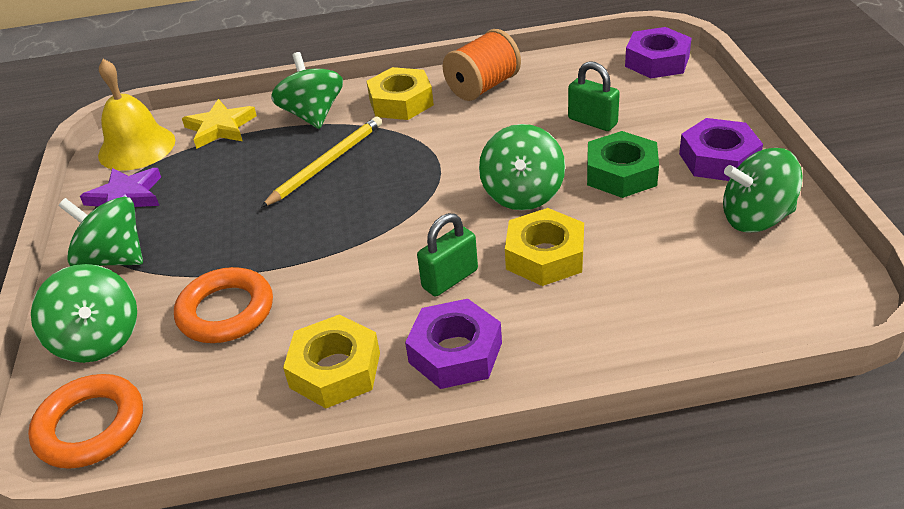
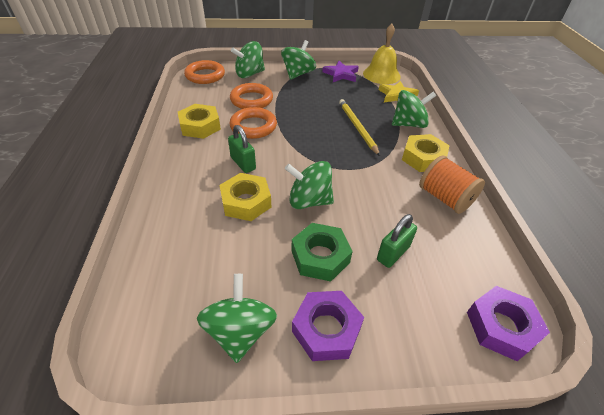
camera: 90 degrees right, 5 degrees up
yellow pencil [261,117,382,208] -> yellow pencil turned 150 degrees counterclockwise [339,99,380,156]
purple nut [405,299,502,389] -> none
none -> orange ring [230,107,277,139]

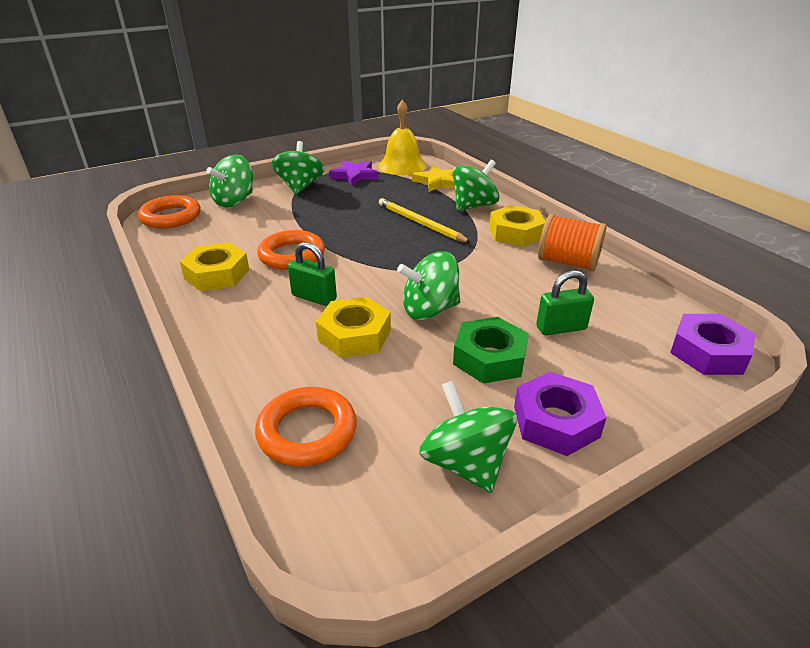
camera: 25 degrees left, 10 degrees down
orange ring [230,83,273,109] -> orange ring moved to [255,387,357,467]
green padlock [377,214,417,268] -> green padlock turned 60 degrees clockwise [536,270,594,335]

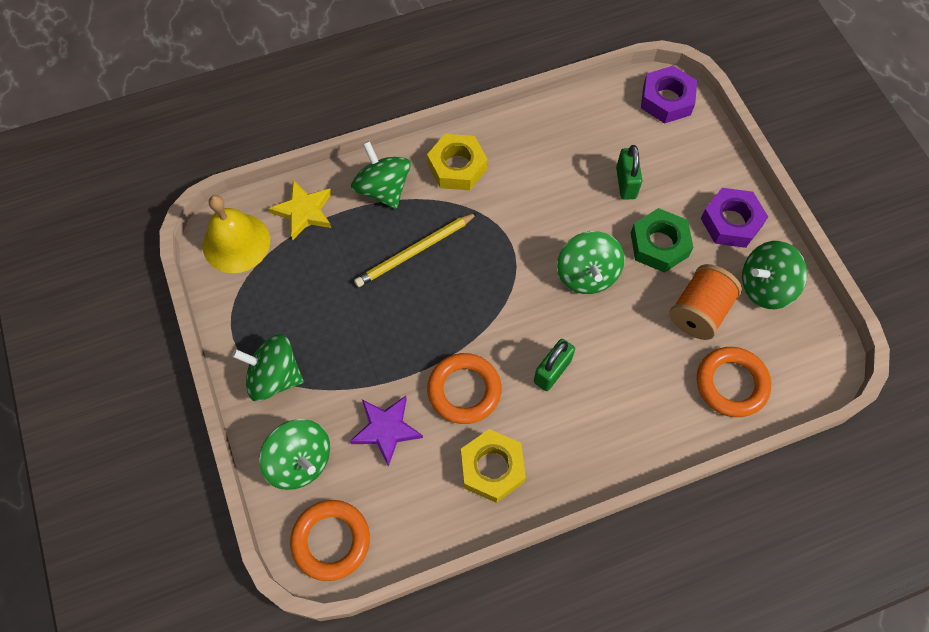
camera: 80 degrees left, 30 degrees up
yellow nut [316,297,391,358] -> none
purple star [329,160,378,186] -> purple star moved to [350,396,423,467]
orange spool [538,214,607,271] -> orange spool moved to [669,264,742,340]

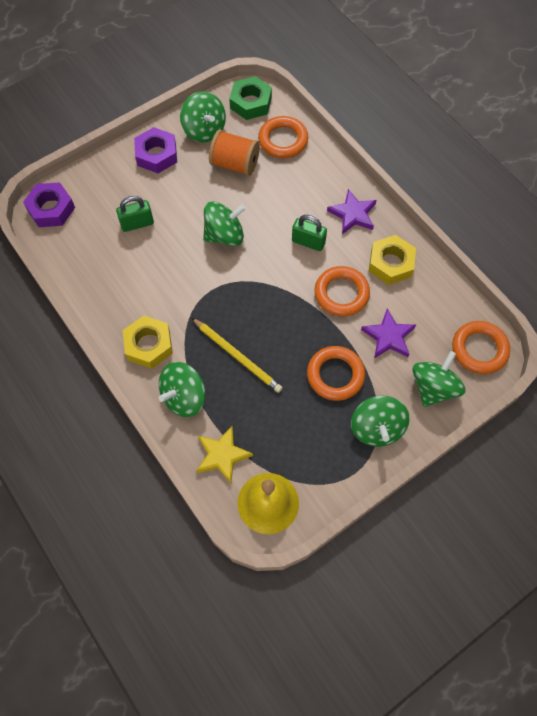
camera: 105 degrees left, 0 degrees up
green nut [631,208,693,273] -> green nut moved to [229,76,272,120]
none -> orange ring [307,346,365,401]
none -> purple star [327,189,377,234]

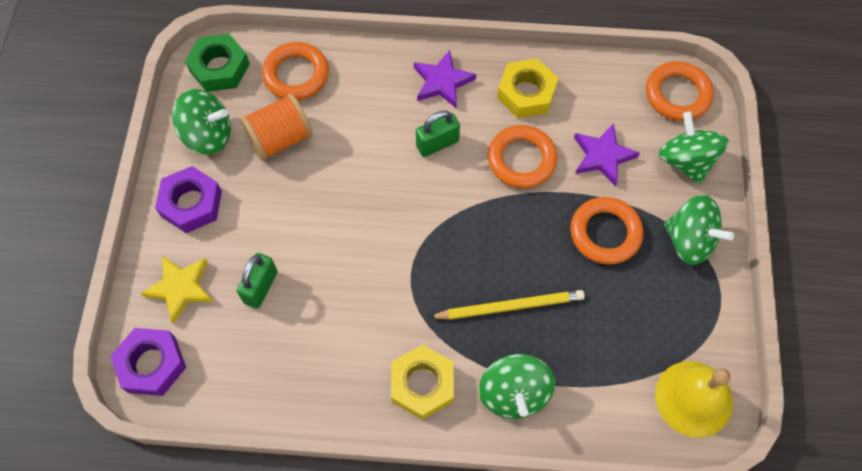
camera: 50 degrees left, 0 degrees up
yellow star [196,426,253,484] -> yellow star moved to [140,255,214,324]
green spinning top [203,202,246,246] -> none

